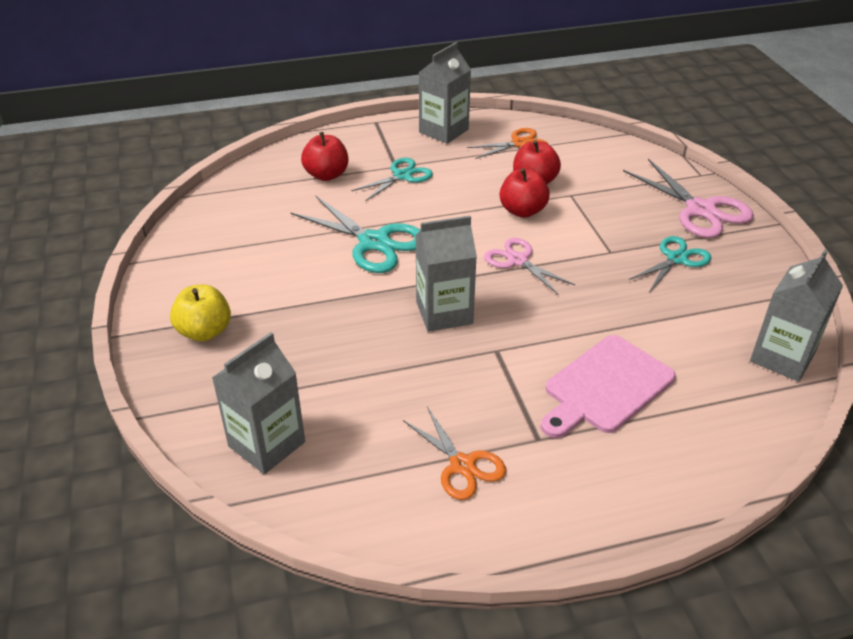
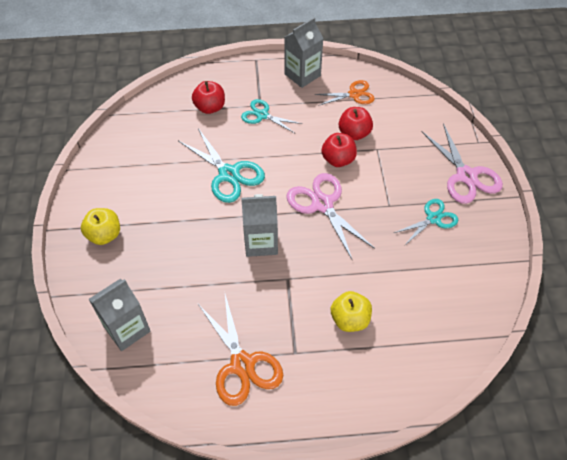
camera: 10 degrees right, 15 degrees up
turquoise scissors [351,158,433,201] -> turquoise scissors turned 120 degrees counterclockwise [241,99,302,133]
orange scissors [403,407,506,500] -> orange scissors [198,295,283,406], size x1.58
pink scissors [484,238,575,295] -> pink scissors [286,173,375,261], size x1.58
pink cutting board [541,335,676,438] -> yellow apple [331,291,372,332]
grey carton [750,249,843,382] -> none

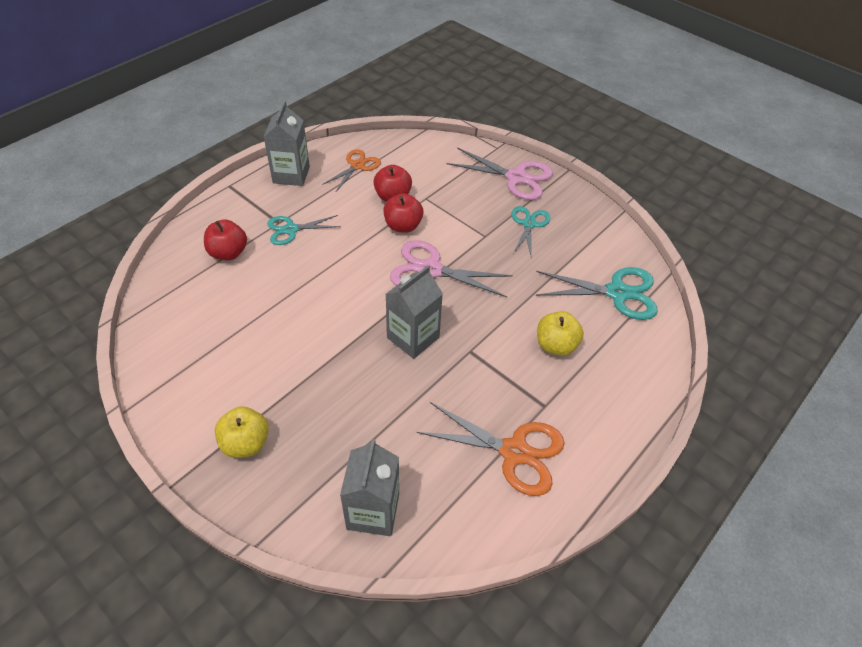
camera: 45 degrees left, 5 degrees down
turquoise scissors [179,128,265,203] -> turquoise scissors moved to [536,267,658,320]

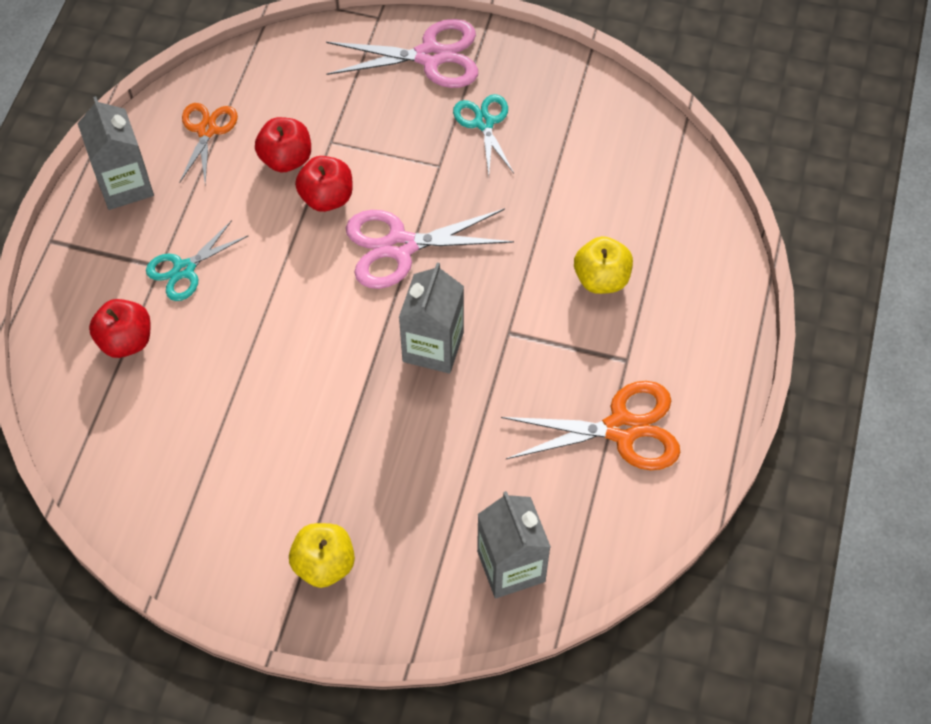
camera: 25 degrees left, 10 degrees up
turquoise scissors [536,267,658,320] -> none

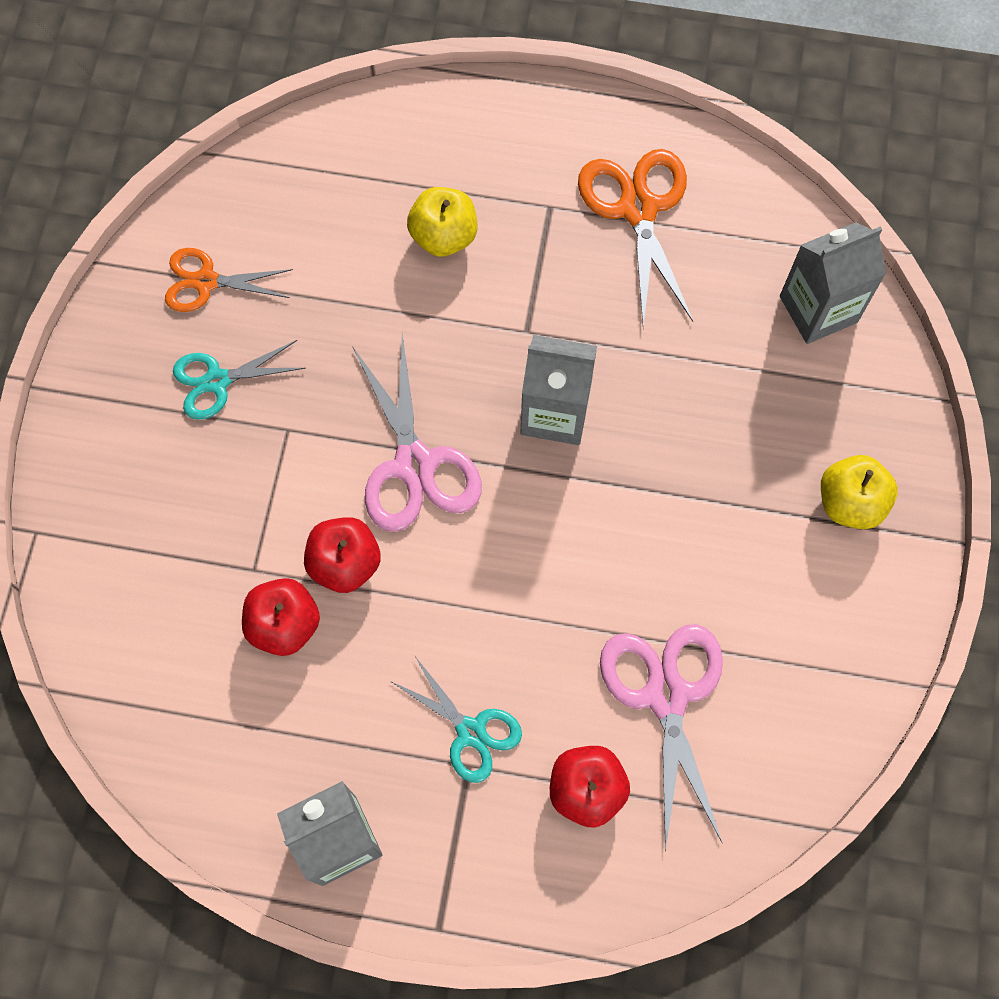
camera: 95 degrees left, 10 degrees up
orange scissors [179,103,238,184] -> orange scissors moved to [165,248,293,312]
pink scissors [326,19,478,88] -> pink scissors moved to [600,624,723,852]

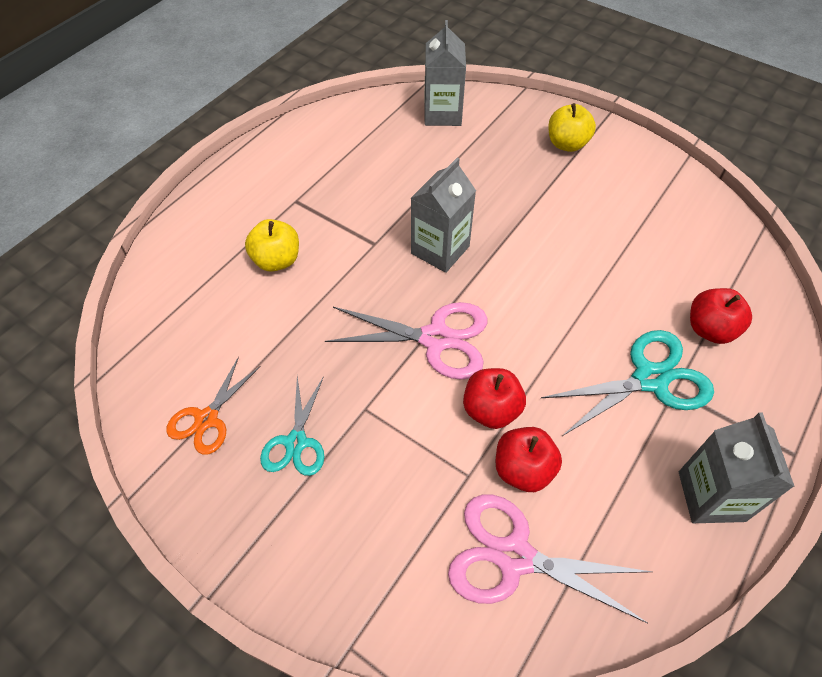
camera: 65 degrees left, 15 degrees down
turquoise scissors [390,655,522,783] -> turquoise scissors [541,330,714,436], size x1.58
orange scissors [578,149,693,328] -> none
pink scissors [600,624,723,852] -> pink scissors moved to [448,495,652,624]

